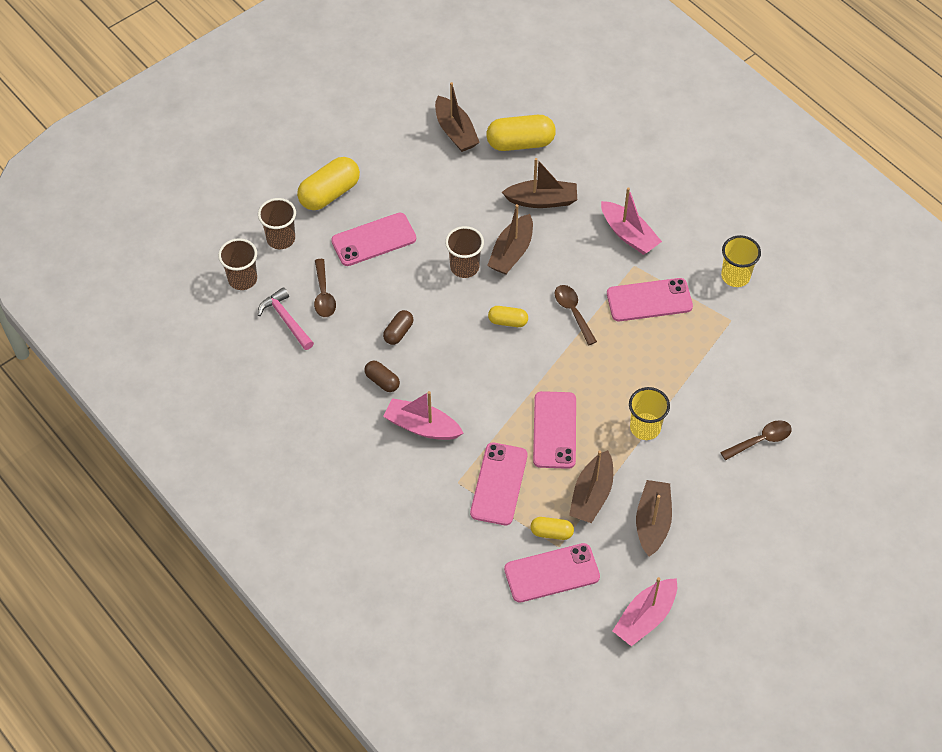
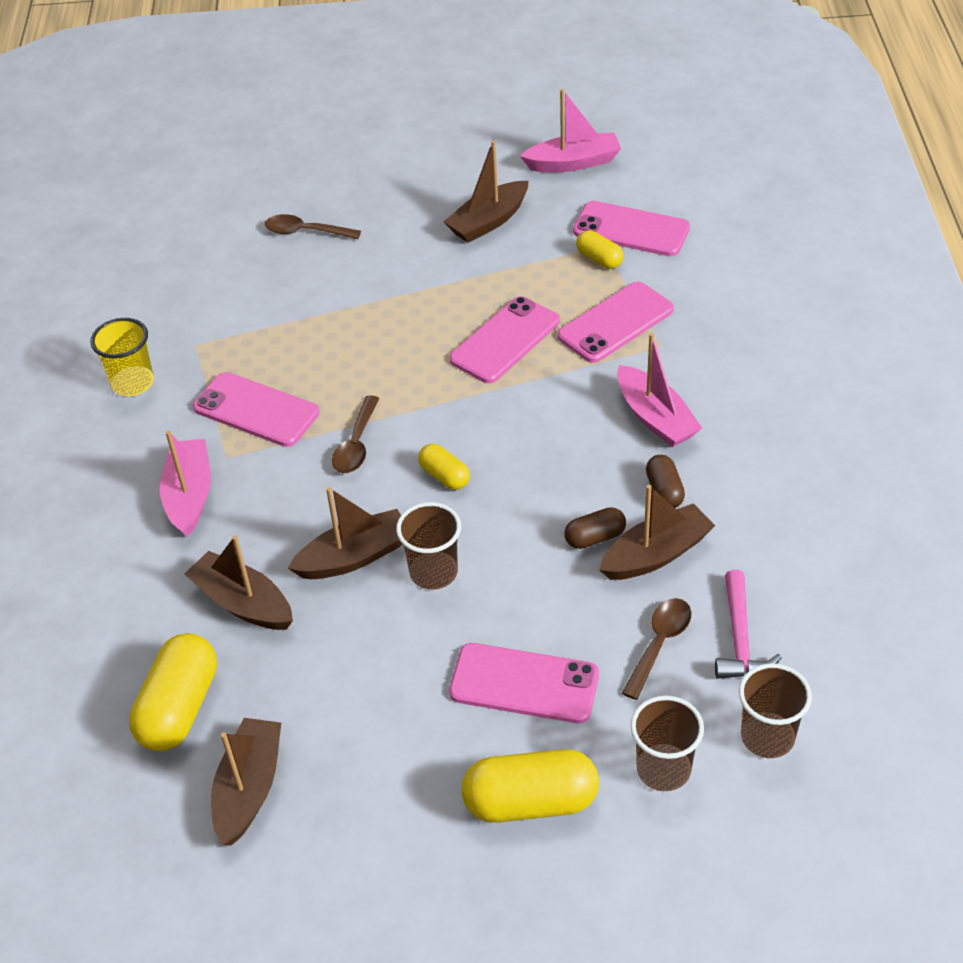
camera: 140 degrees left, 10 degrees down
yellow capsule [487,115,556,151] -> yellow capsule turned 75 degrees clockwise [129,633,217,751]
brown boat [569,450,613,523] -> brown boat moved to [599,485,715,580]
yellow cup [629,387,670,440] -> none

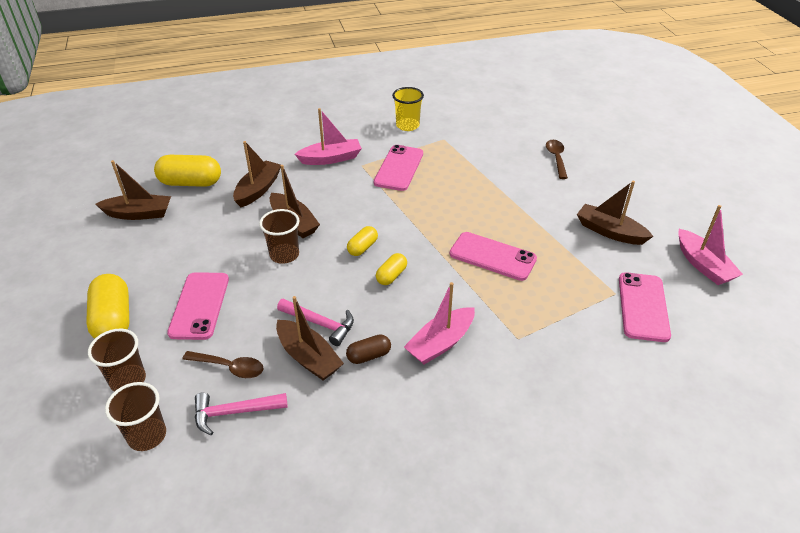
camera: 75 degrees right, 5 degrees down
brown spoon [332,395,380,473] -> none
pink phone [557,282,674,363] -> none
brown capsule [564,507,626,549] -> pink hammer [277,299,354,346]
yellow capsule [576,230,624,269] -> yellow capsule moved to [376,253,407,285]

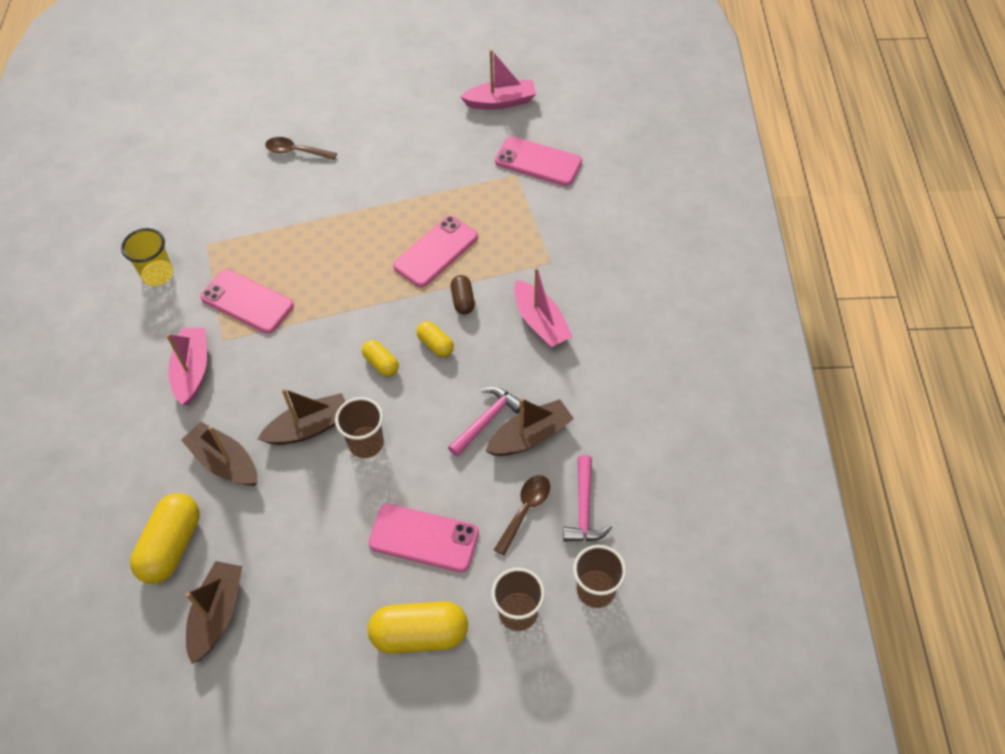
camera: 75 degrees left, 15 degrees up
brown capsule [346,335,391,364] -> brown capsule moved to [451,275,475,315]
brown boat [577,181,654,245] -> none

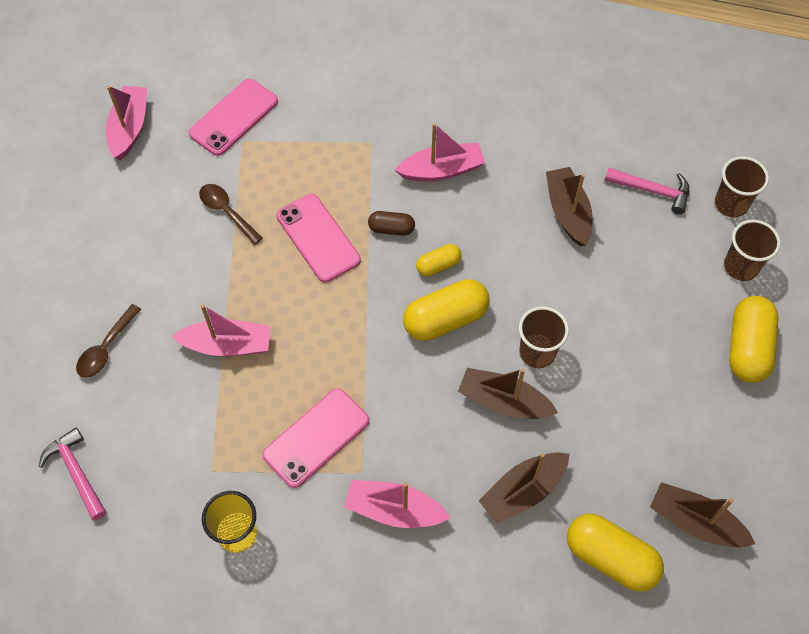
camera: 75 degrees left, 5 degrees up
brown boat [258,388,346,445] -> brown boat turned 60 degrees counterclockwise [458,368,558,419]
yellow capsule [362,340,399,377] -> yellow capsule [403,279,489,341], size x1.84
pink phone [368,504,479,572] -> none
pink hammer [448,387,524,457] -> pink hammer moved to [39,427,106,521]
brown spoon [494,475,550,556] -> brown spoon moved to [199,184,263,245]
none -> pink boat [171,304,270,356]

